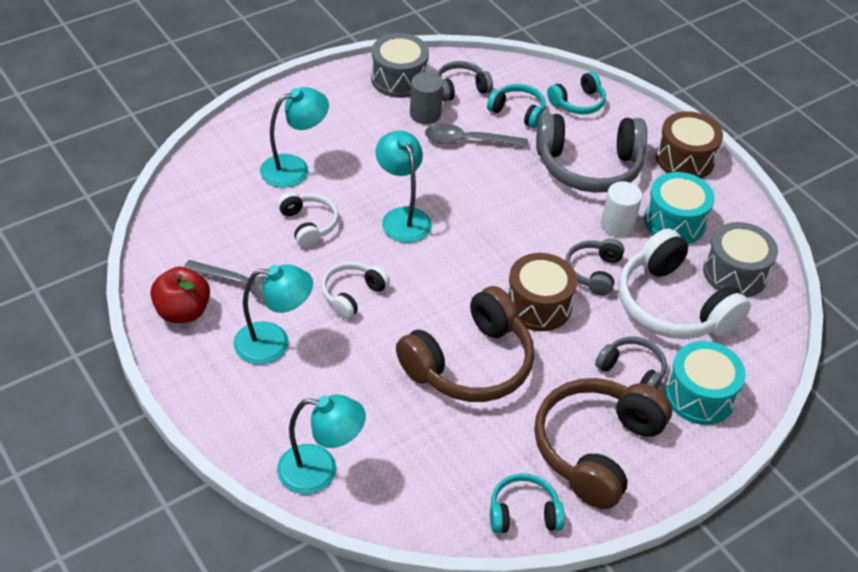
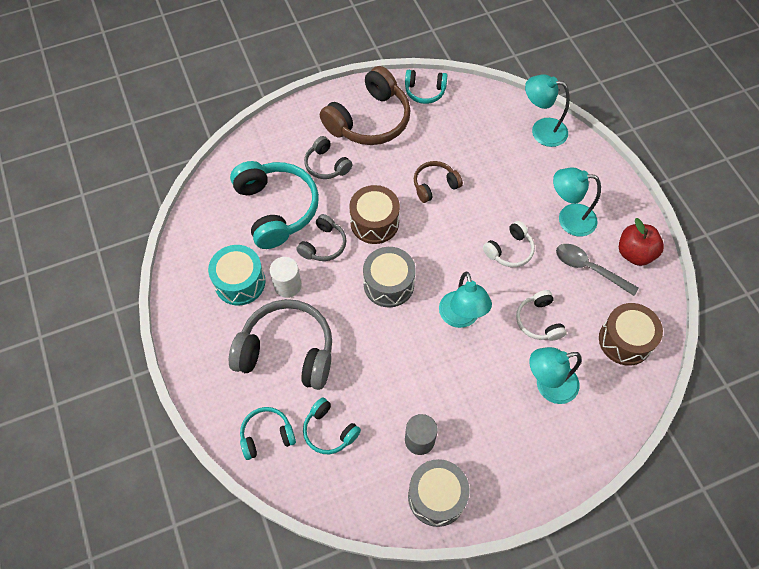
camera: 165 degrees left, 15 degrees up
brown headphones [396,286,534,402] -> brown headphones [414,161,463,203], size x0.52
grey spoon [425,124,528,148] -> none
grey headphones [437,61,493,101] -> none
white headphones [619,228,751,339] -> turquoise headphones [230,161,319,249]
brown drum [656,111,723,178] -> brown drum moved to [599,303,663,366]
turquoise drum [665,341,746,425] -> none
grey drum [703,222,778,297] -> grey drum moved to [363,247,416,307]

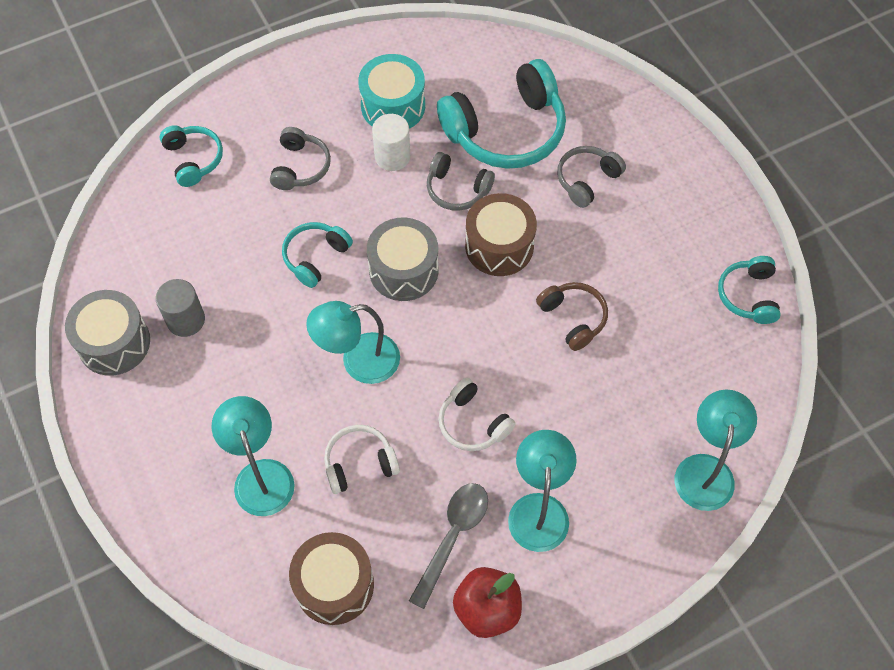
camera: 85 degrees right, 0 degrees up
grey headphones [229,299,332,390] -> grey headphones [270,127,331,190], size x0.52
turquoise headphones [303,398,361,454] -> turquoise headphones moved to [282,222,353,288]
brown headphones [320,66,411,145] -> none

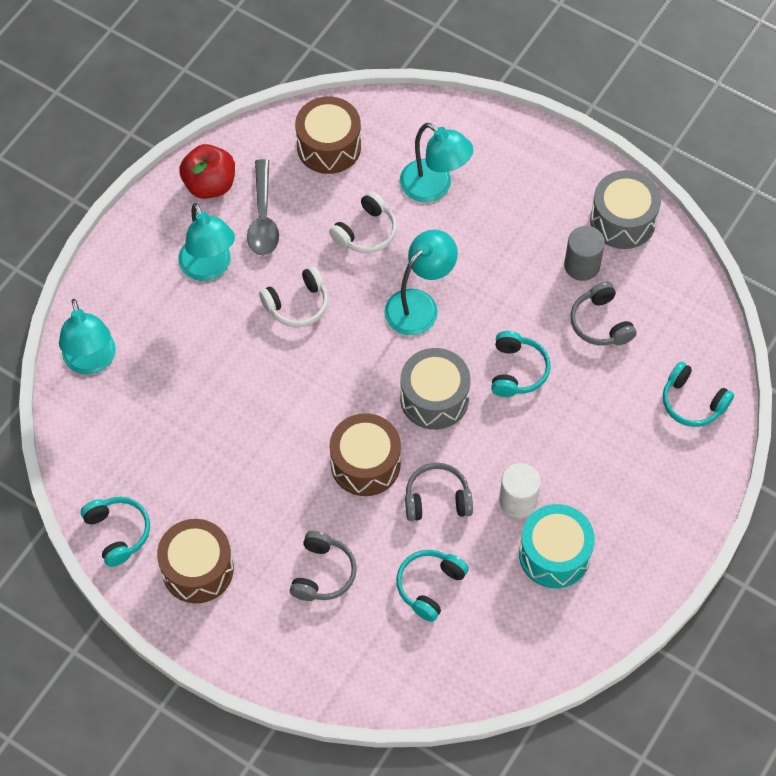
camera: 150 degrees right, 0 degrees up
grey headphones [270,127,331,190] -> grey headphones moved to [570,282,637,345]
turquoise headphones [437,59,566,169] -> turquoise headphones [396,550,469,622], size x0.52
white headphones [438,378,515,451] -> white headphones turned 135 degrees clockwise [259,266,328,327]
brown headphones [536,282,608,351] -> none
none -> brown drum [157,519,234,603]

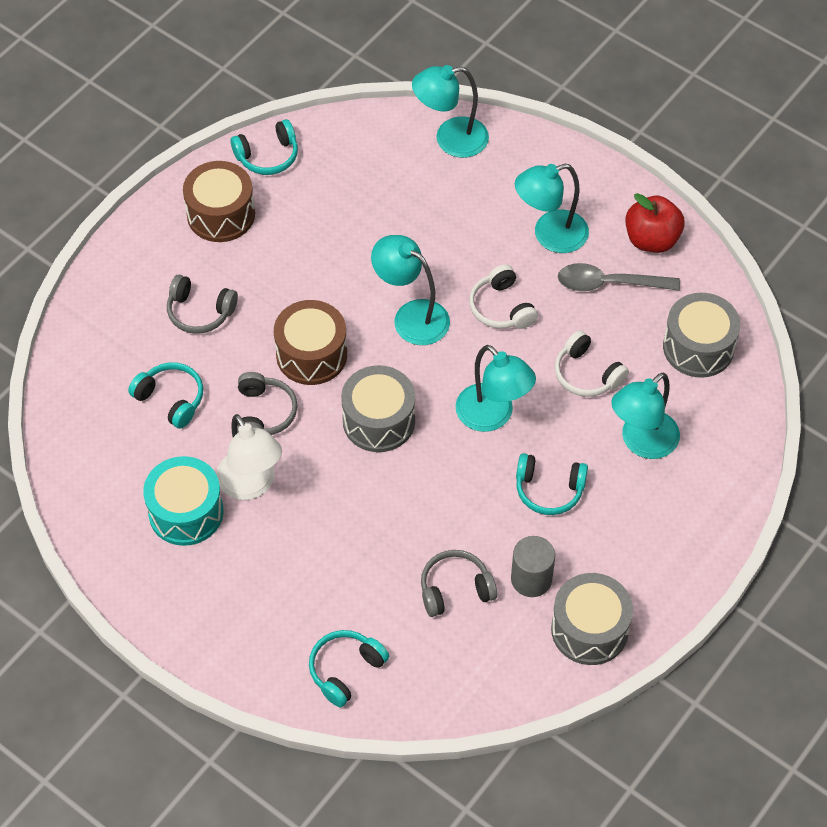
camera: 95 degrees right, 5 degrees down
brown drum [295,96,361,174] -> grey drum [663,293,740,378]
turquoise headphones [491,331,551,397] -> turquoise headphones moved to [516,453,588,515]
white cylinder [499,463,541,518] -> white lamp [216,414,282,500]
none -> turquoise lamp [371,235,450,345]

